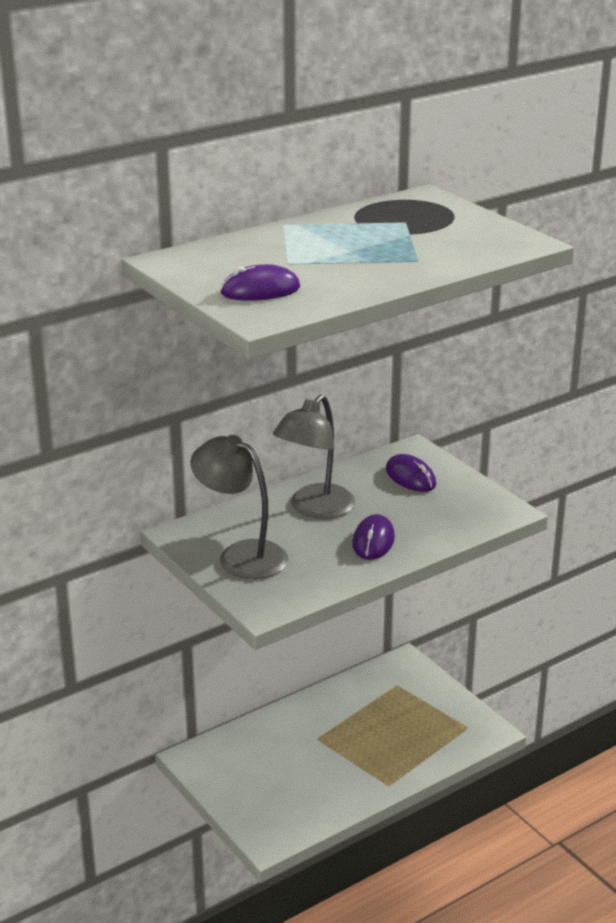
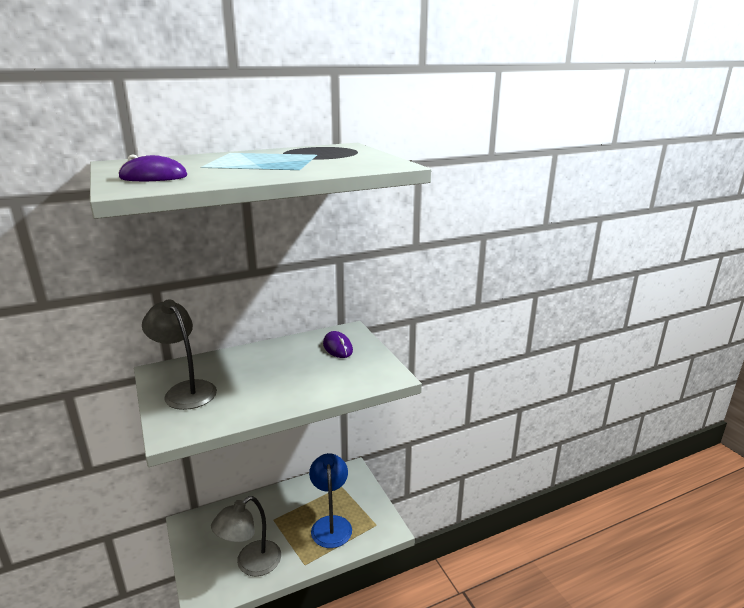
camera: 10 degrees right, 5 degrees down
grey lamp [273,394,355,519] -> grey lamp moved to [211,496,281,576]
purple mouse [352,514,395,560] -> none
none -> blue lamp [309,453,352,548]

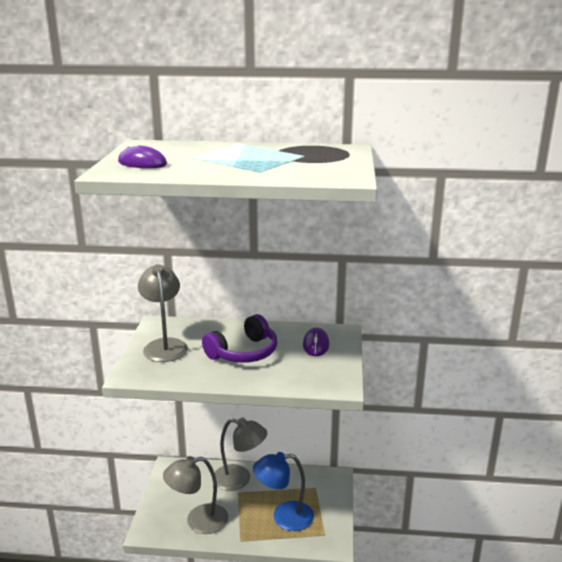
camera: 30 degrees right, 0 degrees up
blue lamp [309,453,352,548] -> blue lamp turned 120 degrees counterclockwise [253,452,314,531]
none -> purple headphones [202,314,277,363]
none -> grey lamp [214,418,267,491]

